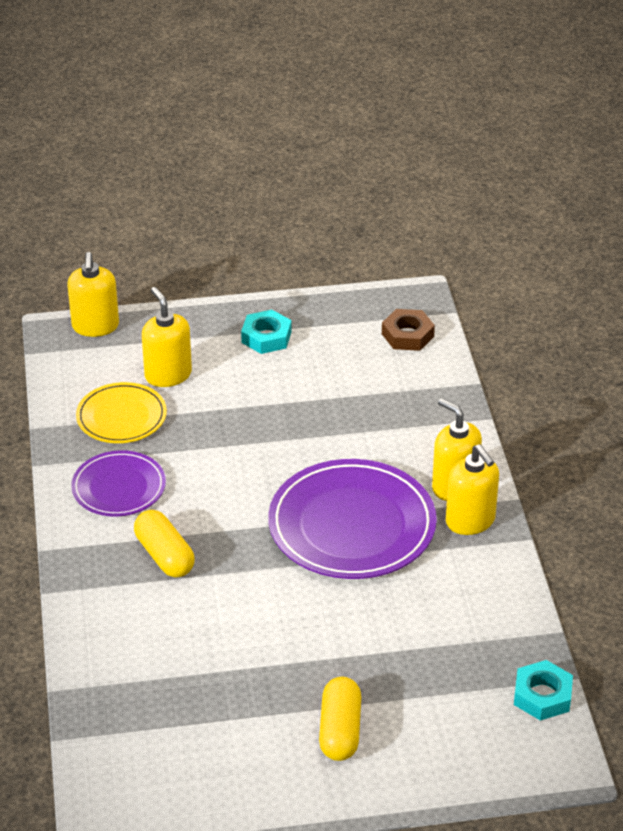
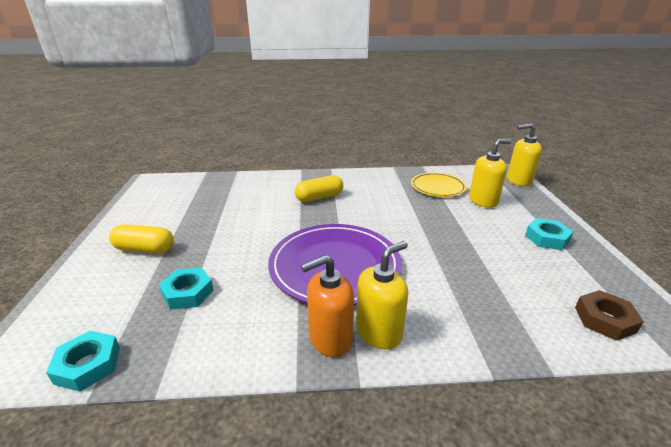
camera: 95 degrees right, 10 degrees down
purple plate [71,450,166,517] -> none
yellow soap dispenser [446,444,499,535] -> orange soap dispenser [301,255,354,357]
none -> turquoise nut [159,267,214,310]

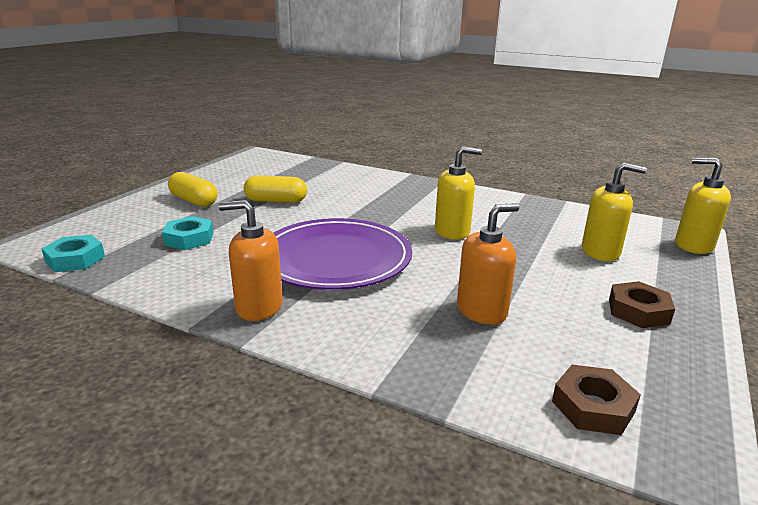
camera: 30 degrees right, 5 degrees down
yellow capsule [295,175,343,202] -> yellow capsule moved to [244,175,307,203]
yellow soap dispenser [356,241,408,349] -> yellow soap dispenser moved to [435,146,482,240]
yellow plate [411,172,467,197] -> none
turquoise nut [525,218,573,250] -> brown nut [609,281,675,328]
none -> orange soap dispenser [457,203,519,325]

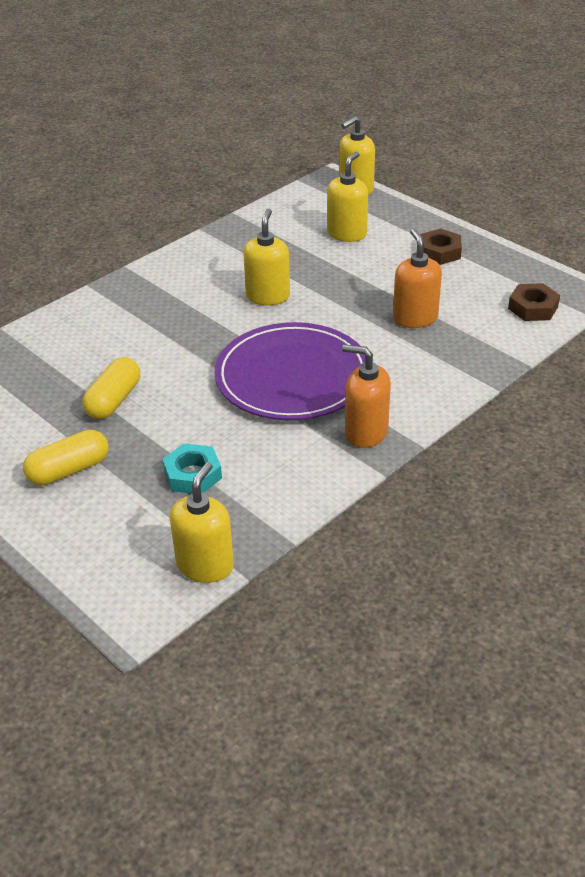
camera: 70 degrees left, 15 degrees up
turquoise nut [41,235,105,272] -> yellow soap dispenser [170,462,234,583]
orange soap dispenser [219,200,283,321] -> orange soap dispenser turned 90 degrees clockwise [342,344,391,448]

